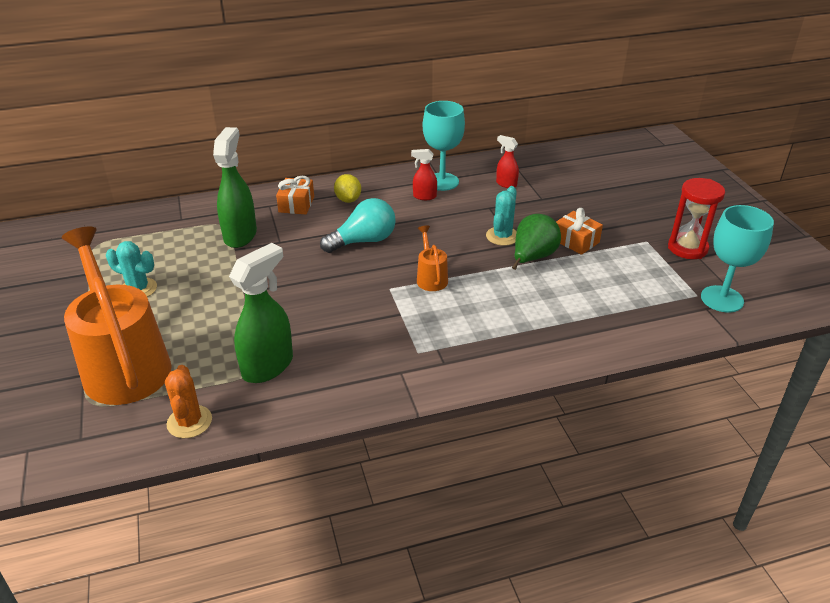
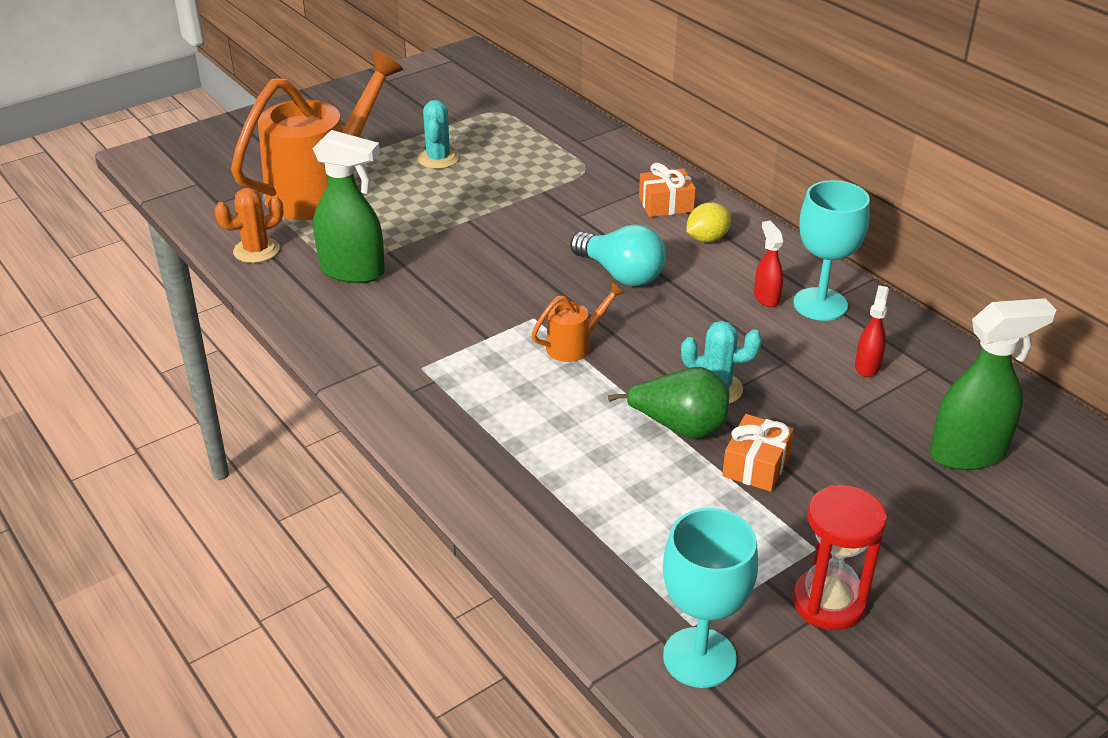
camera: 70 degrees right, 0 degrees up
green spray bottle [213,127,257,248] -> green spray bottle moved to [930,298,1056,470]

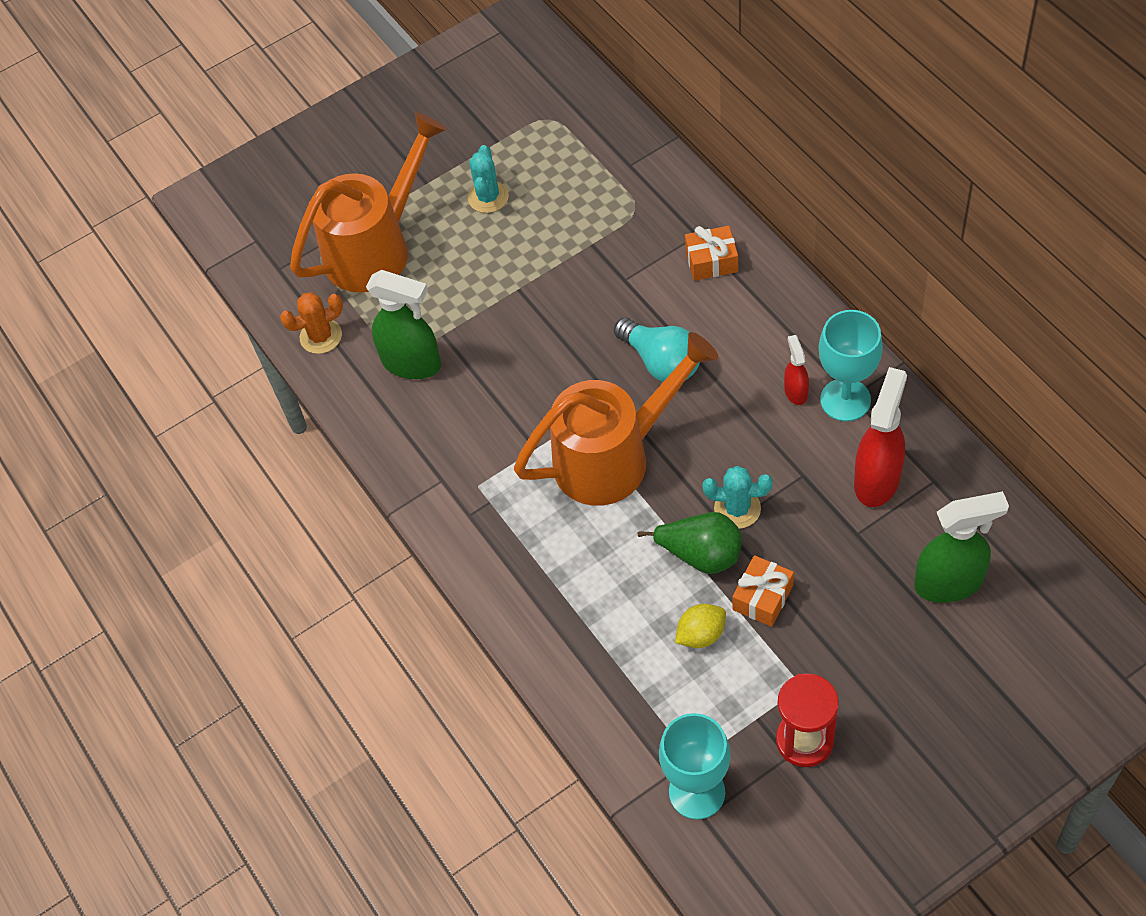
camera: 10 degrees right, 20 degrees up
orange watering can [531,282,625,362] -> orange watering can [514,332,719,506], size x2.35
yellow lemon [686,202,731,242] -> yellow lemon moved to [675,604,726,648]
red spray bottle [855,286,889,377] -> red spray bottle [854,367,907,507], size x1.93

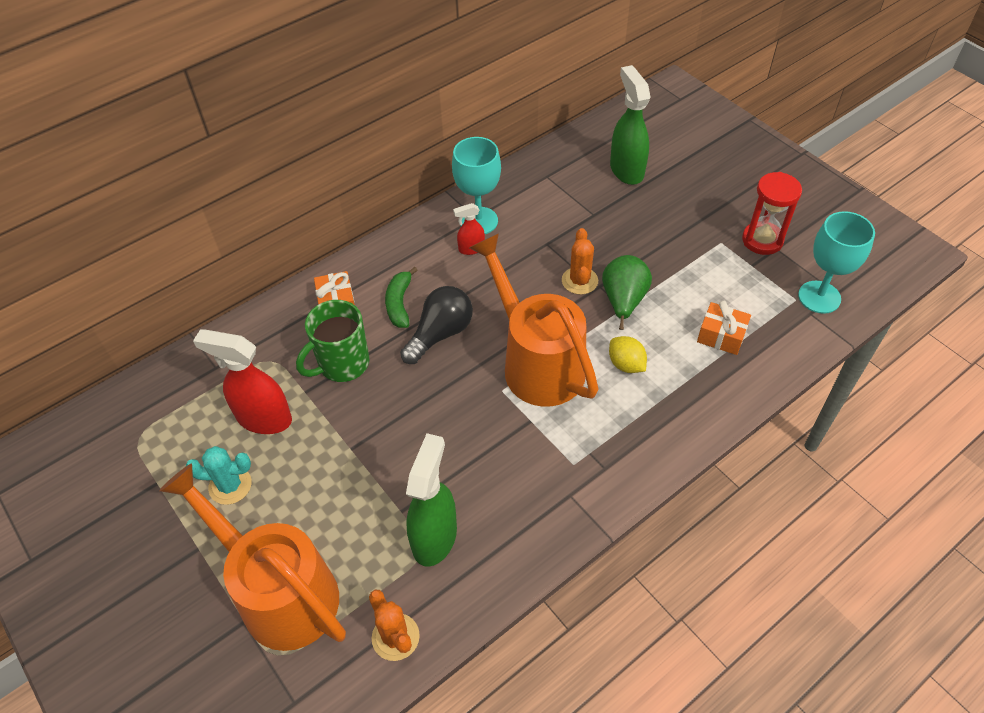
camera: 100 degrees left, 5 degrees down
turquoise light bulb [614,317,700,382] -> black light bulb [400,286,473,364]
yellow lemon [675,604,726,648] -> yellow lemon moved to [609,336,647,373]
turquoise cactus [703,466,772,529] -> orange cactus [562,228,598,295]
orange gift [732,555,794,627] -> orange gift moved to [697,301,751,355]
red spray bottle [854,367,907,507] -> red spray bottle moved to [193,329,292,434]
none -> green mug [296,300,369,382]
none -> green banana [385,267,418,328]

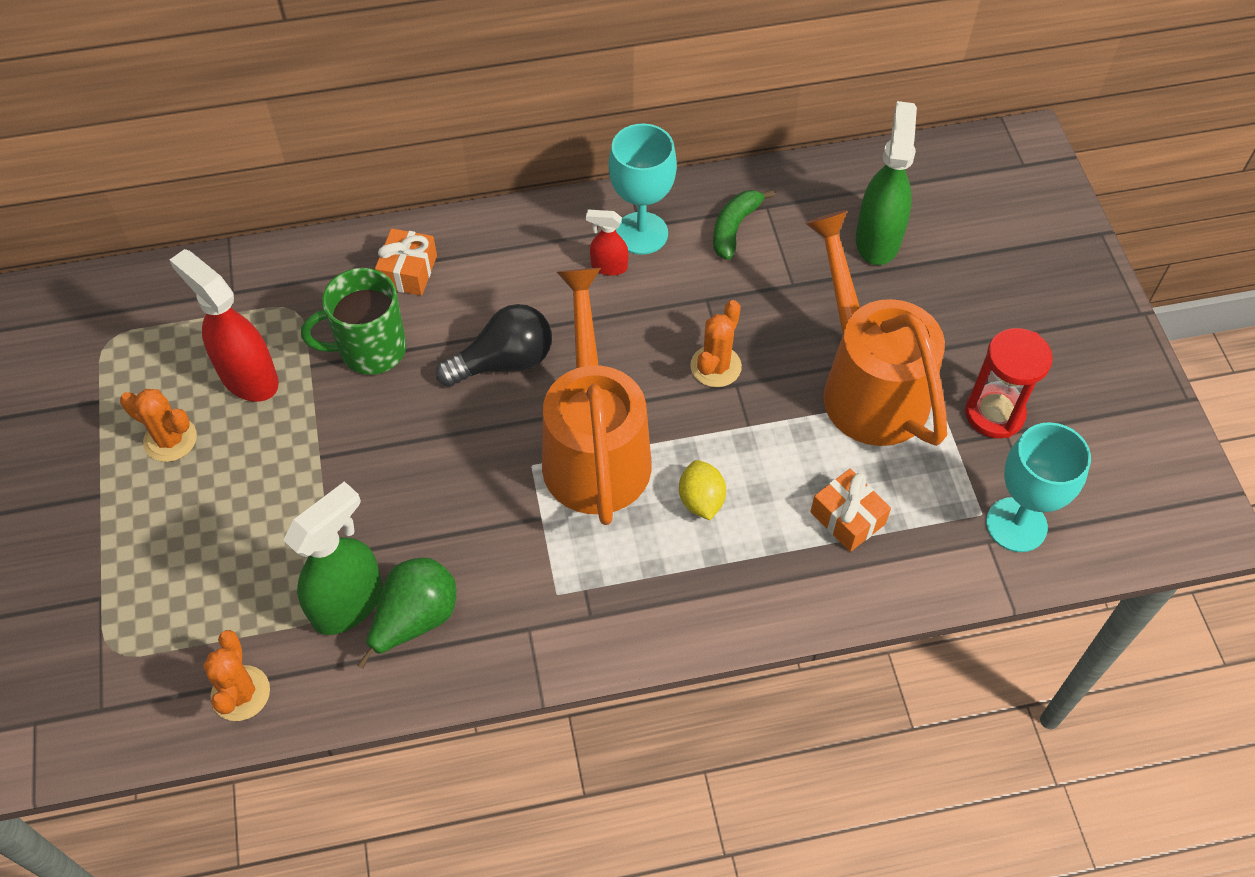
camera: 25 degrees right, 5 degrees up
orange watering can [159,463,346,651] -> orange watering can moved to [805,210,947,446]
turquoise cactus [186,446,252,505] -> orange cactus [120,389,197,462]
green banana [385,267,418,328] -> green banana moved to [713,190,775,260]
green pear [602,255,652,330] -> green pear moved to [357,558,456,669]

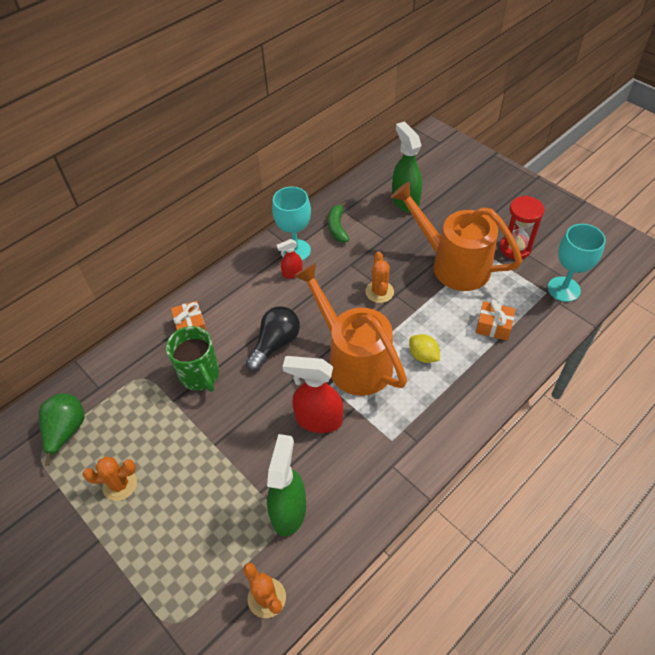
camera: 30 degrees left, 5 degrees down
red spray bottle [170,249,279,402] -> red spray bottle moved to [283,356,343,433]
green mug [301,268,406,375] -> green mug turned 75 degrees counterclockwise [166,326,219,392]
green pear [357,558,456,669] -> green pear moved to [39,393,85,466]

